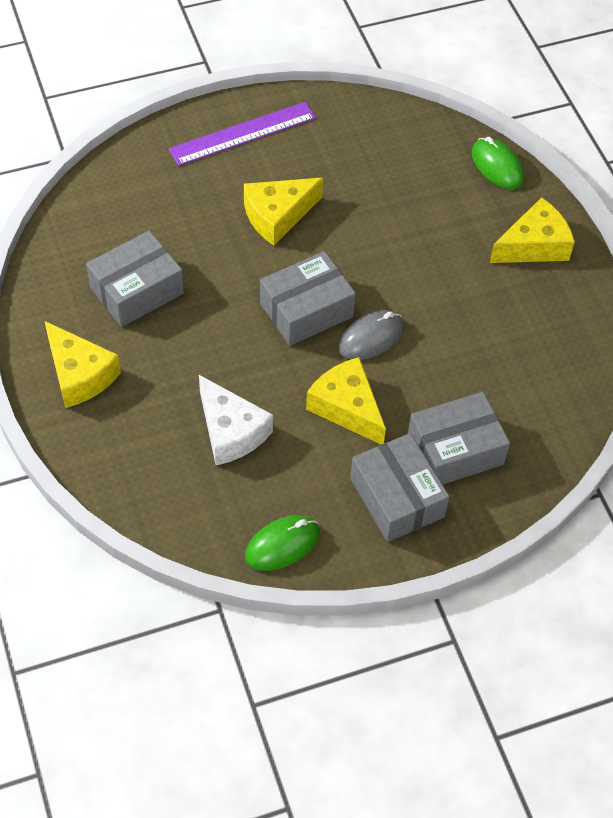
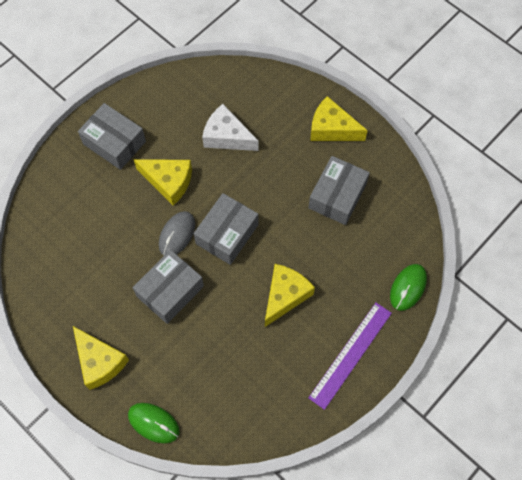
camera: 155 degrees right, 10 degrees up
green mouse [245,515,320,571] -> green mouse moved to [390,264,427,311]
grey box [408,392,510,485] -> grey box moved to [132,250,204,324]
yellow cheese [490,197,575,263] -> yellow cheese turned 75 degrees counterclockwise [73,326,129,390]

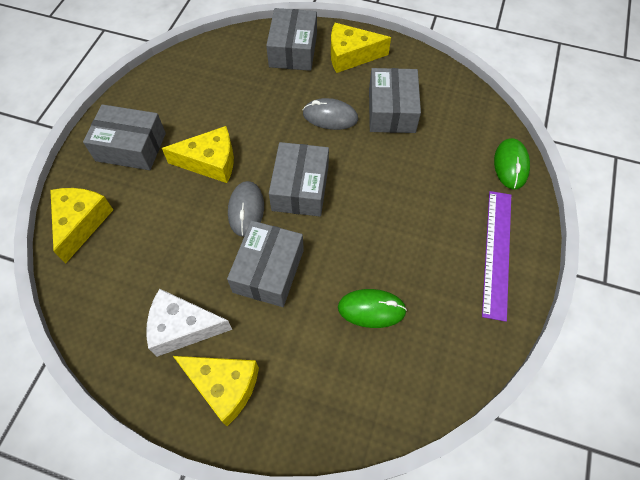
camera: 25 degrees left, 5 degrees down
green mouse [128,403,179,443] -> green mouse moved to [338,289,407,328]
white cheese [202,104,259,151] -> white cheese moved to [146,288,232,357]
yellow cheese [265,264,315,327] -> yellow cheese moved to [50,188,113,263]
none -> grey box [266,8,317,71]
none -> grey mouse [303,98,358,130]

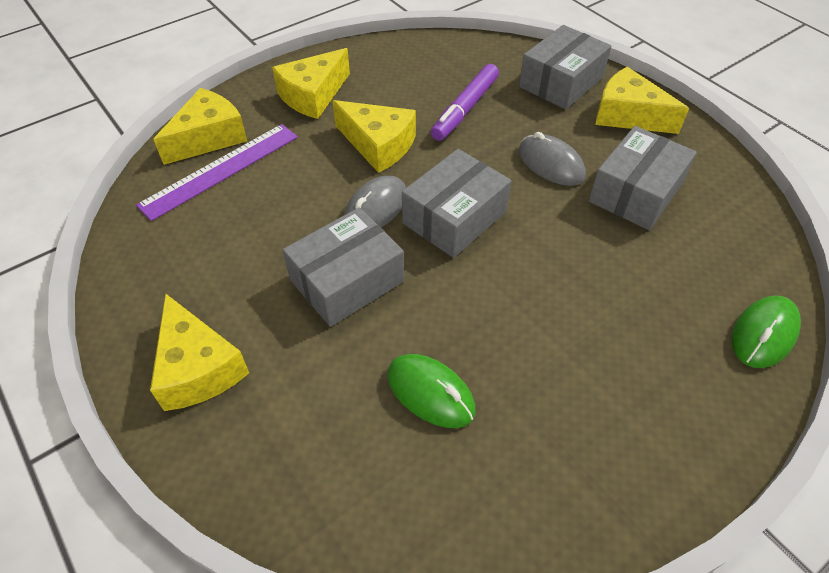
camera: 35 degrees right, 10 degrees down
grey box [83,104,166,170] -> yellow cheese [272,48,350,119]
white cheese [146,288,232,357] -> none
purple ruler [482,191,511,322] -> purple ruler moved to [136,124,298,221]
none -> purple marker [431,64,499,141]

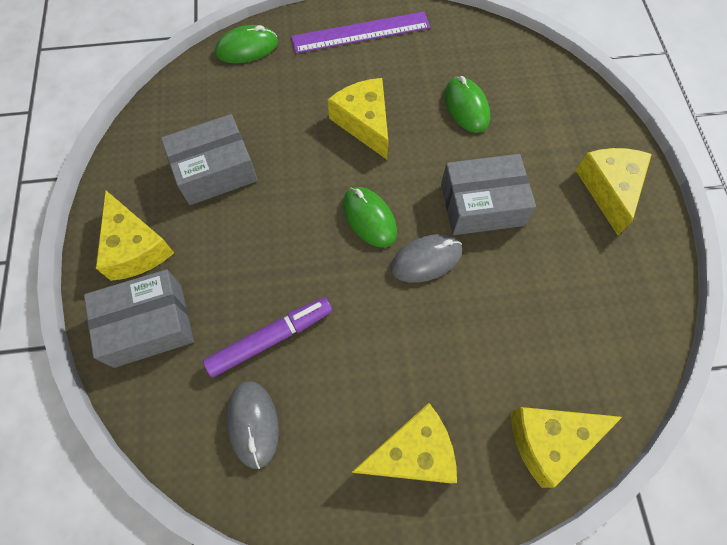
camera: 150 degrees left, 15 degrees up
purple ruler [136,124,298,221] -> purple ruler moved to [291,11,430,53]
yellow cheese [333,100,416,173] -> yellow cheese moved to [328,78,388,159]
grey box [402,149,511,258] -> green mouse [343,187,397,248]
grey mouse [518,132,586,186] -> grey mouse moved to [227,381,279,469]

